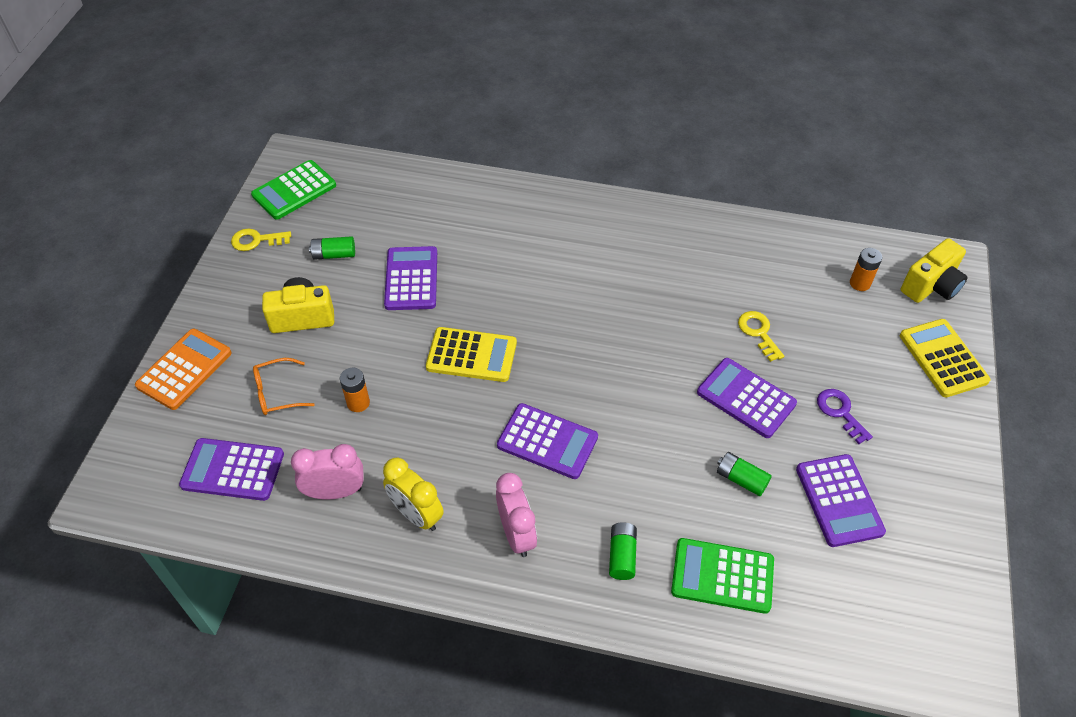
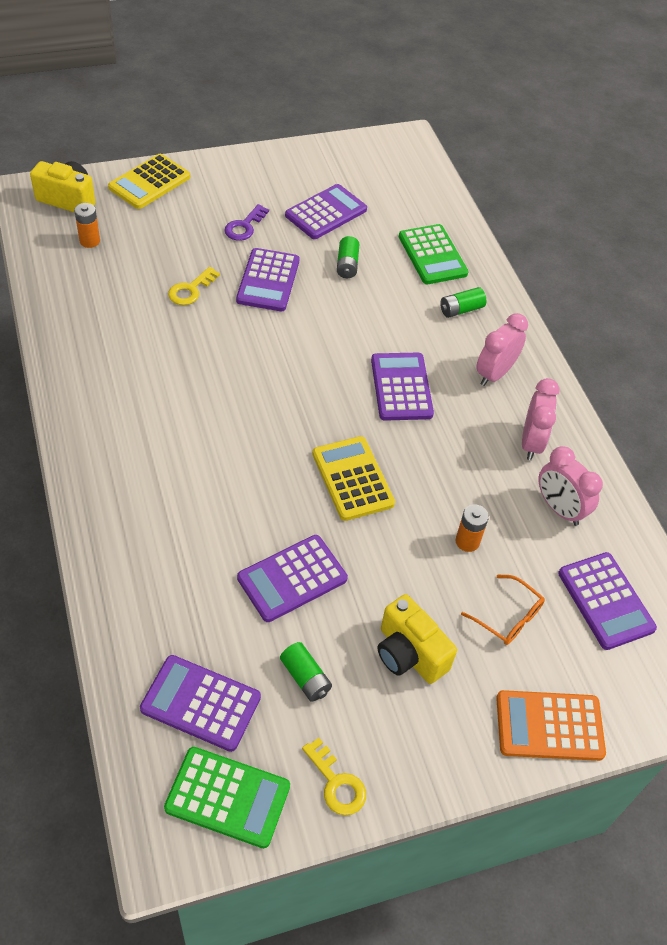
camera: 125 degrees left, 0 degrees up
yellow clock [383,457,444,531] -> pink clock [522,378,560,460]
none -> purple calculator [140,655,261,752]

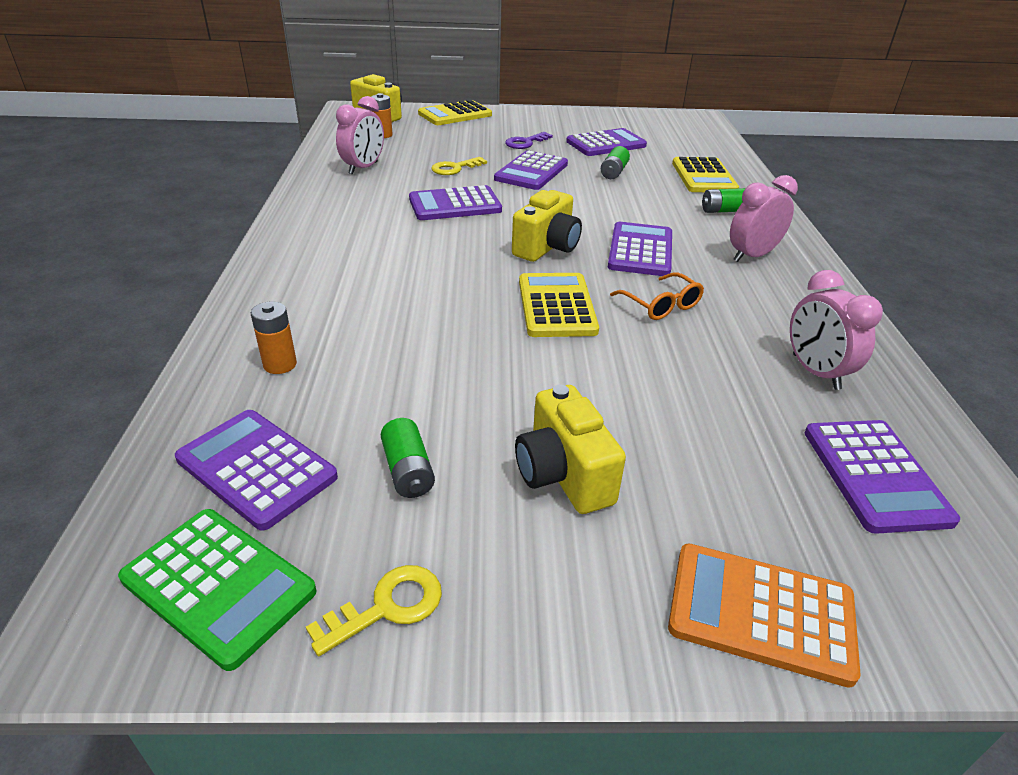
camera: 20 degrees right, 15 degrees down
purple calculator [237,535,348,622] -> purple calculator moved to [409,185,502,220]
yellow key [302,738,366,816] -> yellow key turned 105 degrees counterclockwise [306,565,442,656]
green calculator [399,224,469,284] -> yellow calculator [672,157,739,192]
orange battery [456,505,489,552] -> orange battery moved to [251,302,297,374]
orange glasses [461,574,545,645] -> orange glasses moved to [610,272,704,320]
pink clock [522,378,560,460] -> pink clock moved to [336,96,384,174]
none -> yellow camera [512,190,582,262]

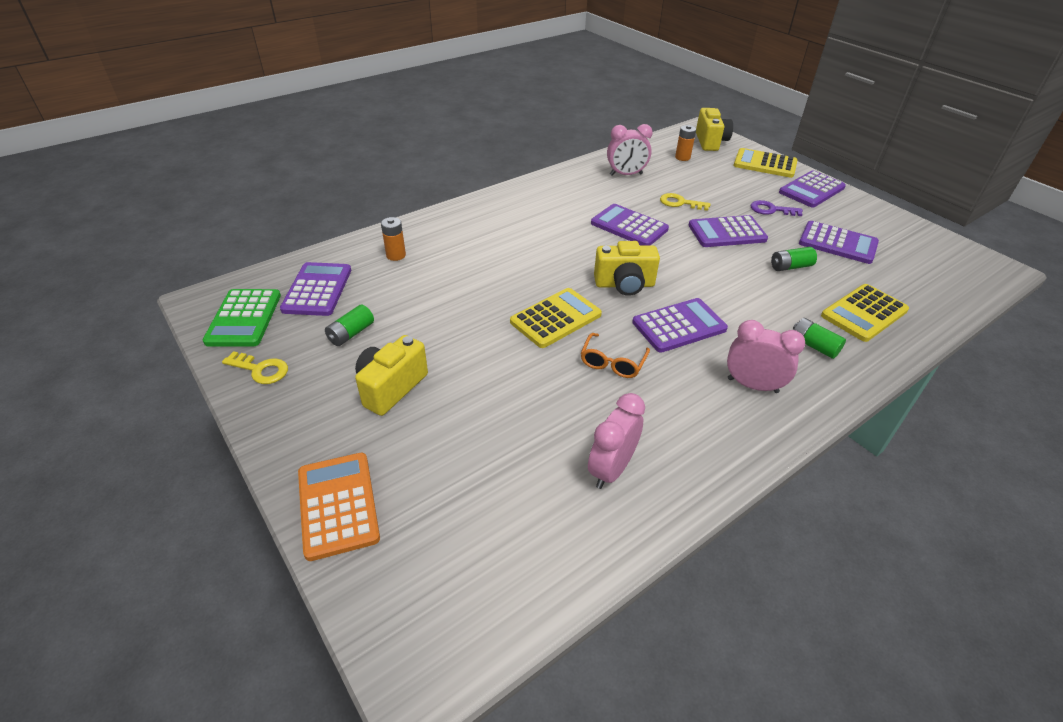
camera: 55 degrees right, 5 degrees up
purple calculator [805,420,960,534] -> purple calculator moved to [779,171,846,207]

